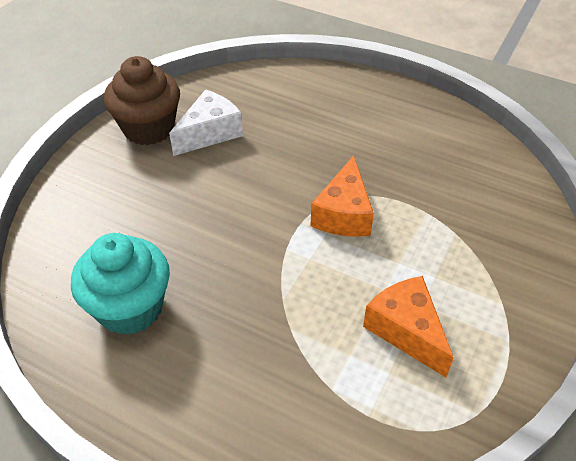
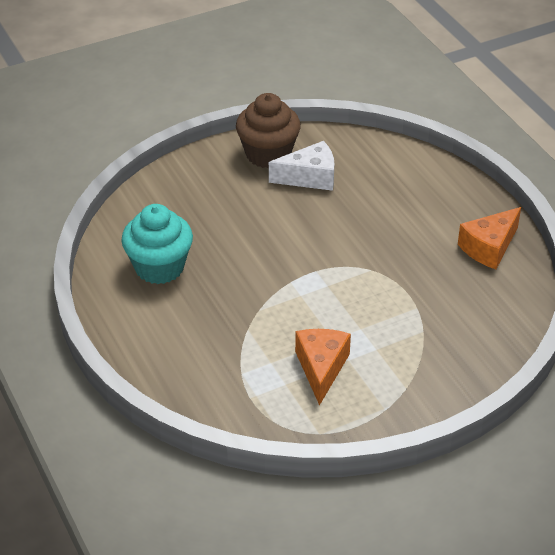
camera: 35 degrees right, 5 degrees down
orange cheese [310,155,374,237] -> orange cheese moved to [458,207,521,269]

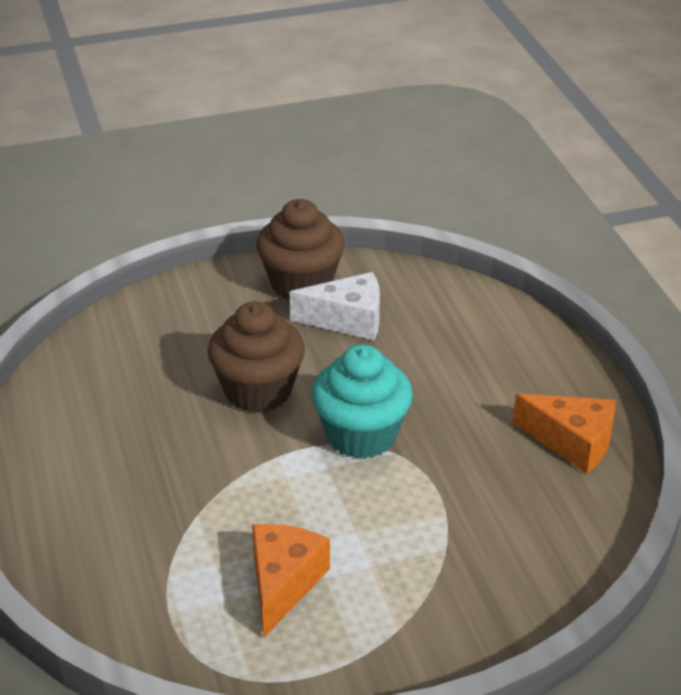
camera: 10 degrees right, 5 degrees down
turquoise cupcake [121,204,193,284] -> turquoise cupcake moved to [312,344,413,459]
orange cheese [458,207,521,269] -> orange cheese turned 120 degrees counterclockwise [513,393,615,474]
none -> brown cupcake [208,301,305,413]

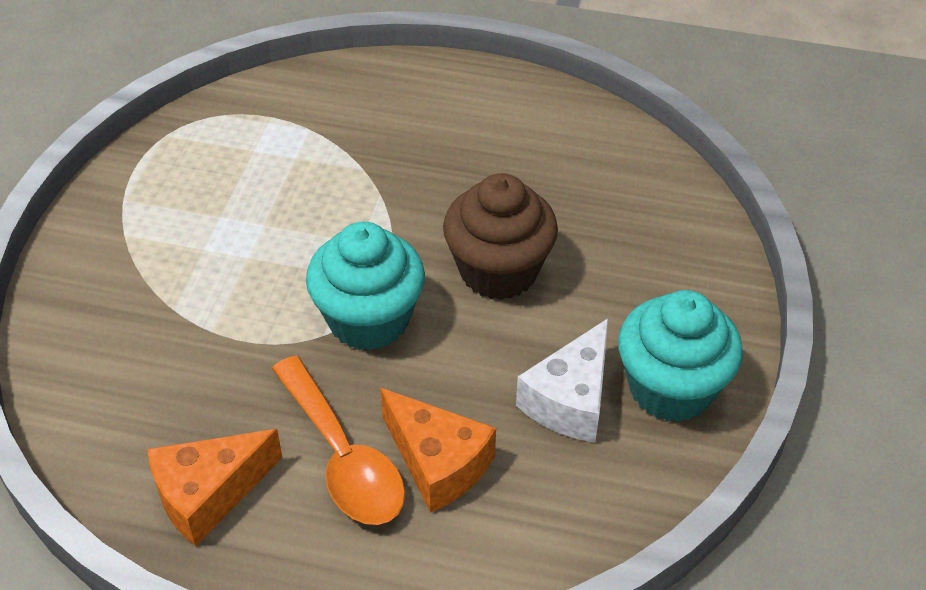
camera: 120 degrees right, 10 degrees up
orange cheese [252,524,330,637] -> orange cheese moved to [380,388,496,513]
brown cupcake [256,199,345,301] -> turquoise cupcake [618,290,743,422]
none -> orange spoon [272,356,405,525]

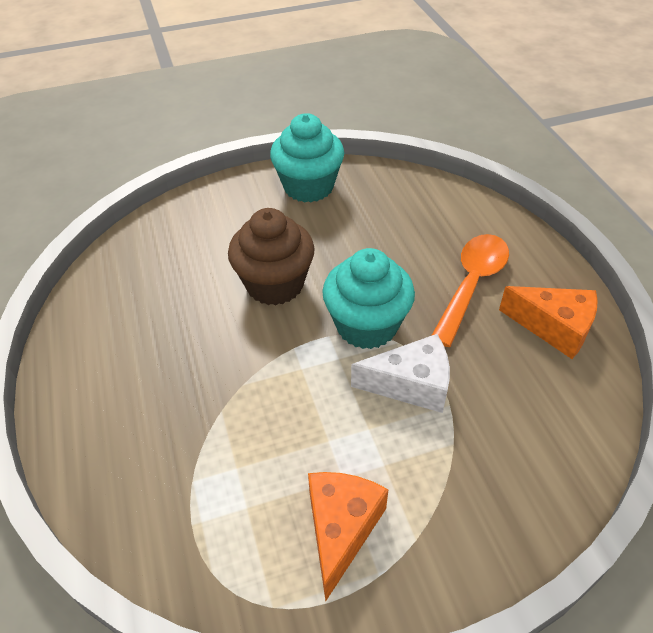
camera: 120 degrees left, 0 degrees up
orange cheese [380,388,496,513] -> orange cheese moved to [308,472,389,601]
white cheese [516,318,609,442] -> white cheese moved to [351,334,450,413]

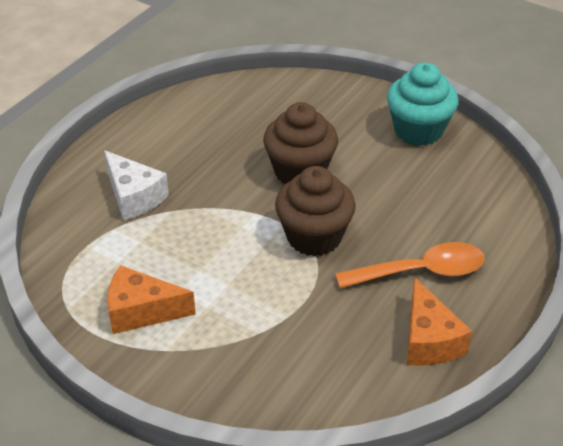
camera: 50 degrees right, 5 degrees down
orange cheese [308,472,389,601] -> orange cheese turned 150 degrees counterclockwise [107,265,196,334]
turquoise cupcake [322,248,415,349] -> brown cupcake [275,166,356,257]
white cheese [351,334,450,413] -> white cheese moved to [104,150,169,220]

